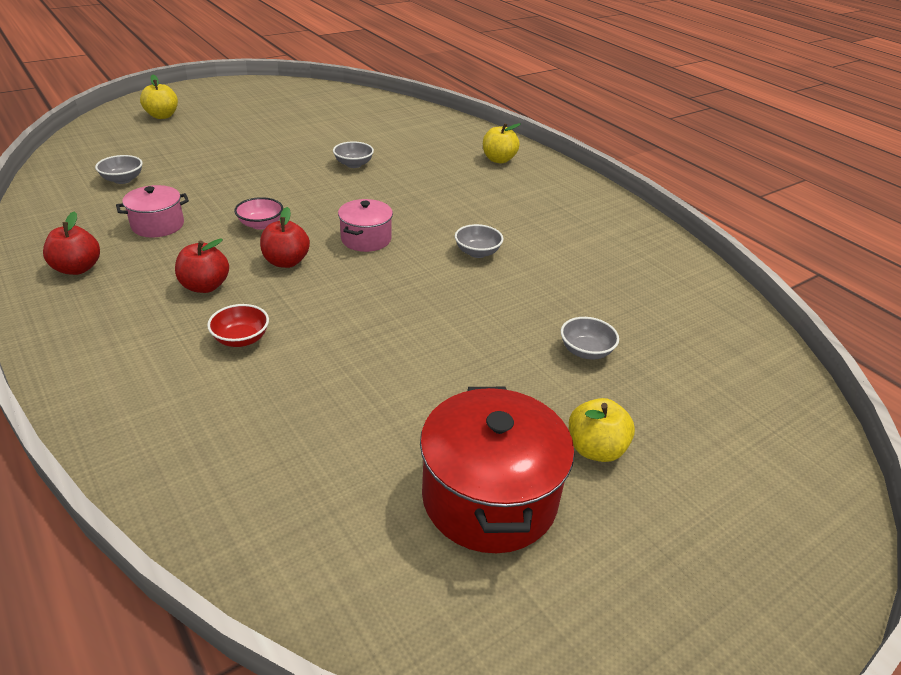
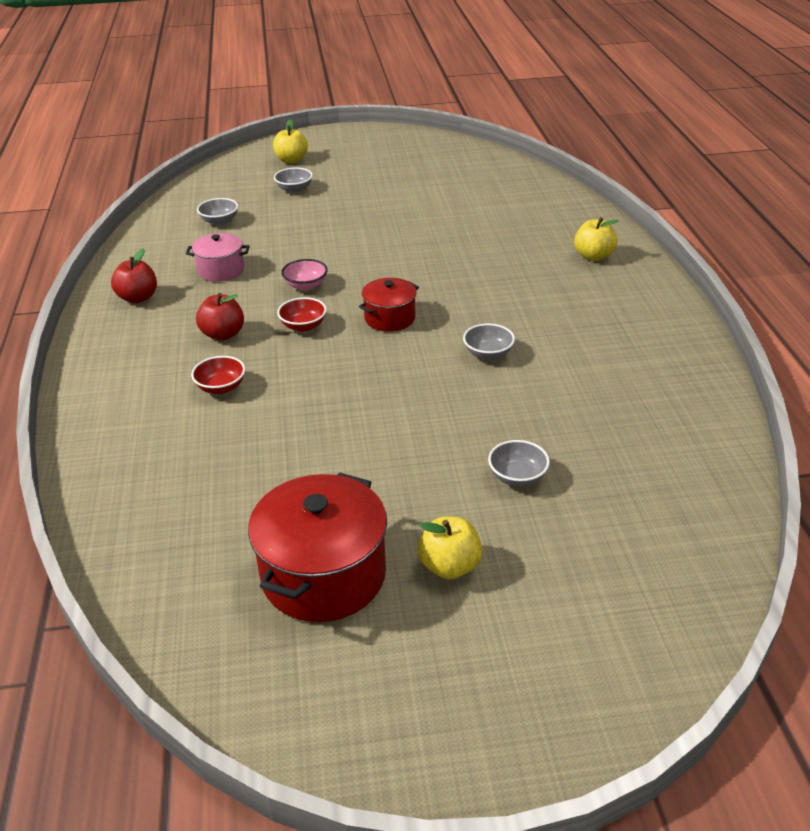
camera: 30 degrees right, 0 degrees up
red apple [260,207,310,268] -> red bowl [277,297,327,332]
grey bowl [333,141,374,168] -> grey bowl moved to [274,168,313,193]
pink pot [338,199,393,252] -> red pot [359,278,419,332]

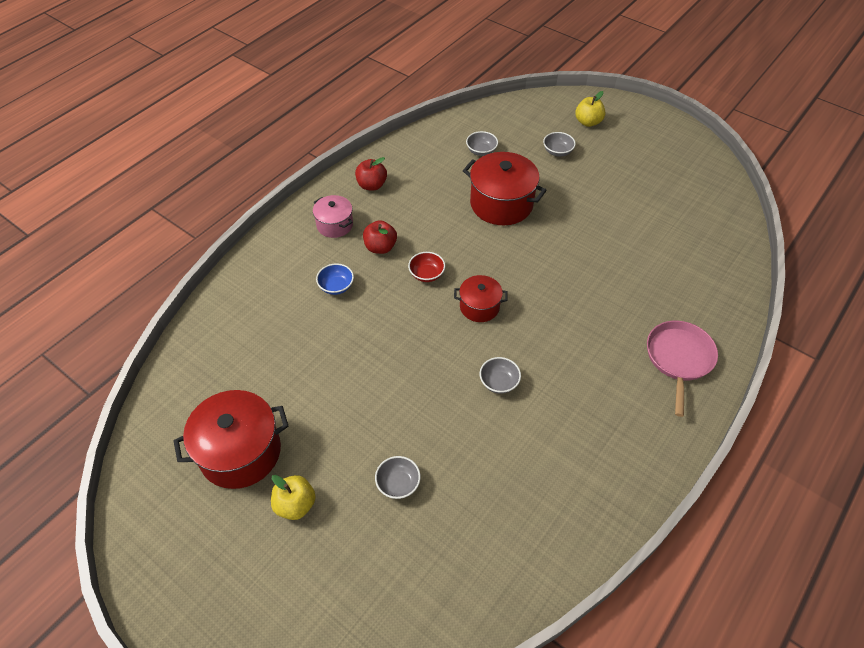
camera: 45 degrees right, 15 degrees up
pink pot [186,233,250,282] -> pink pot moved to [313,195,353,238]
red bowl [191,356,245,394] -> blue bowl [316,263,354,295]
pink bowl [281,259,328,291] -> none
yellow apple [574,217,619,261] -> pink pan [647,321,718,417]
none -> red pot [463,152,547,225]

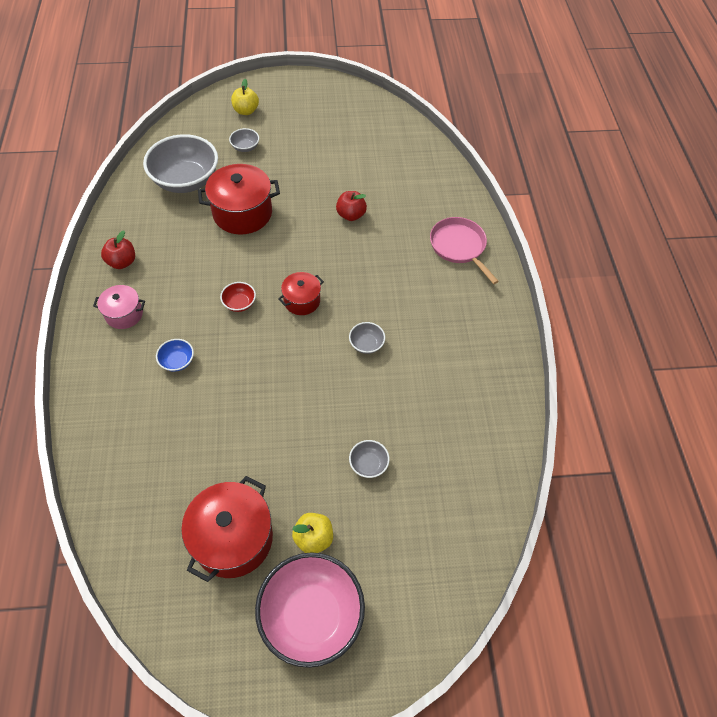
camera: 45 degrees left, 5 degrees up
red apple [363,220,397,254] -> red apple moved to [336,191,367,221]
grey bowl [466,131,498,156] -> grey bowl [143,134,218,193], size x2.32
none -> pink bowl [255,552,365,668]

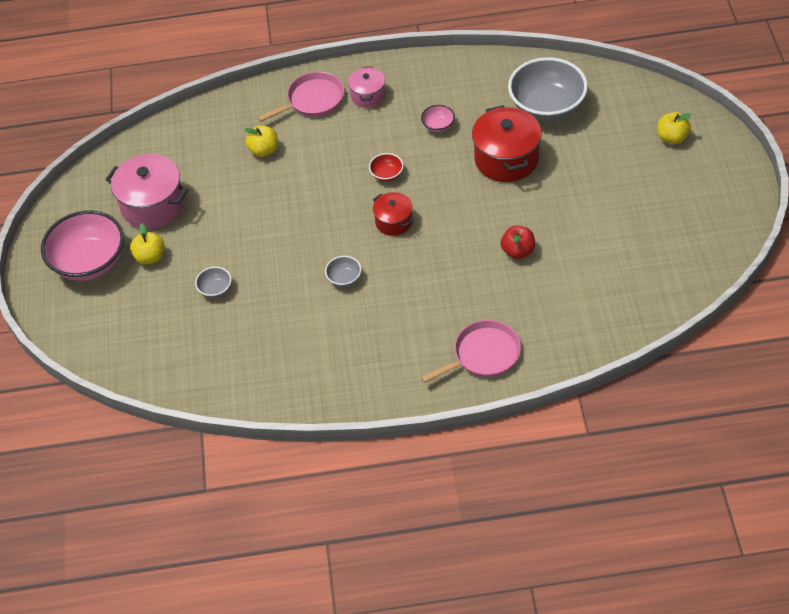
camera: 95 degrees right, 5 degrees down
red apple [101,230,135,269] -> none
blue bowl [156,339,194,372] -> none
red pot [181,476,273,582] -> pink pot [105,154,189,229]
grey bowl [229,128,259,152] -> none
none -> yellow apple [244,125,278,157]
none -> pink pan [258,72,344,122]
none -> pink bowl [421,105,455,132]

